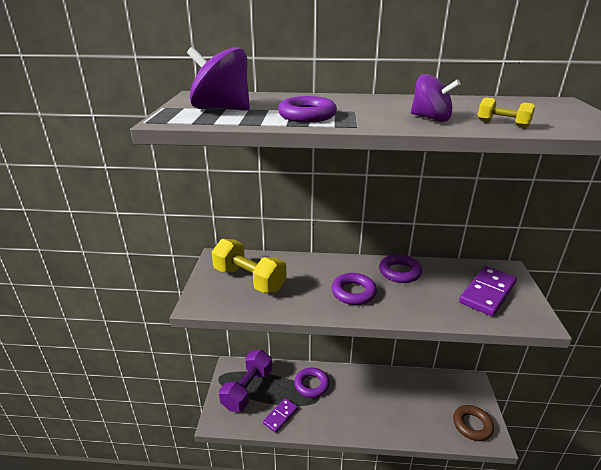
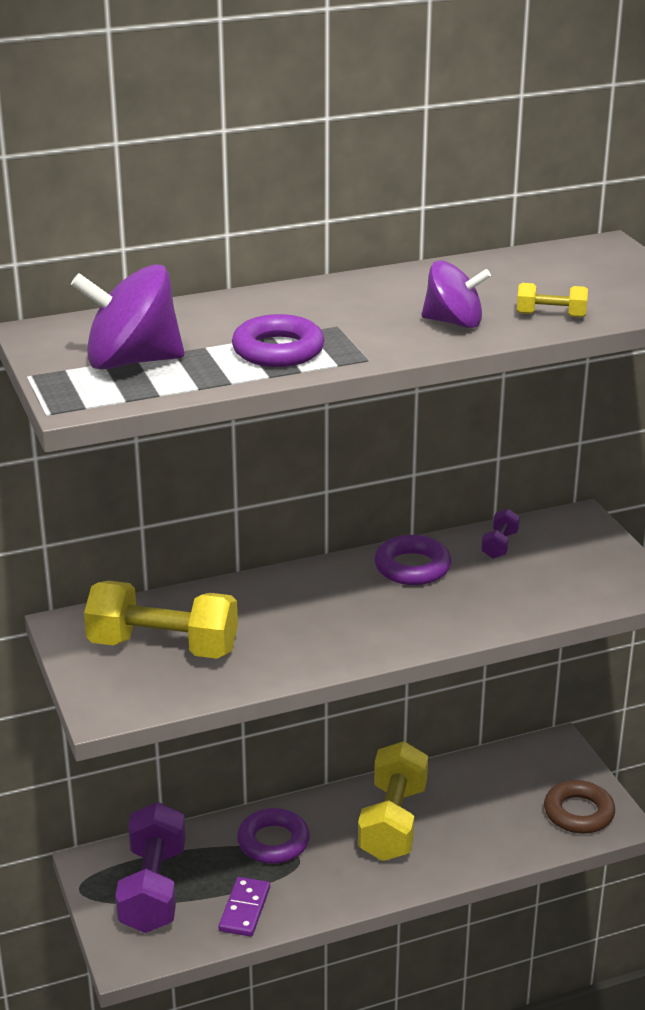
camera: 25 degrees left, 0 degrees up
purple ring [332,273,377,305] -> none
purple domino [459,266,517,316] -> none
none -> yellow dumbbell [358,741,428,861]
none -> purple dumbbell [481,509,520,559]

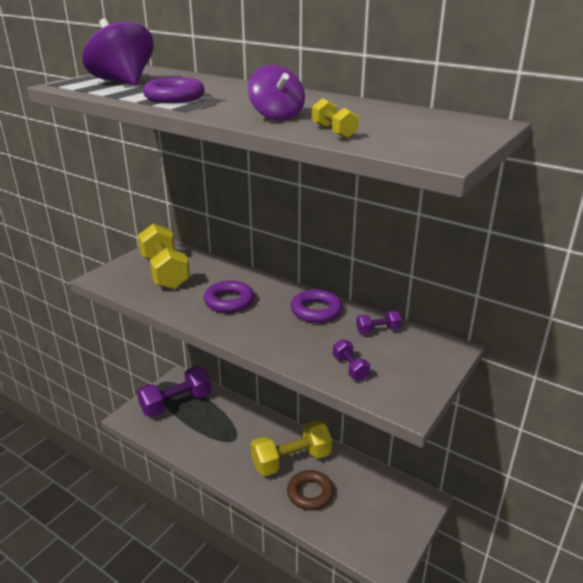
camera: 55 degrees right, 0 degrees up
purple domino [219,877,270,937] -> none
purple ring [237,808,310,864] -> purple ring moved to [204,281,254,313]
brown ring [544,780,615,834] -> brown ring moved to [287,470,334,510]
none -> purple dumbbell [333,339,370,381]

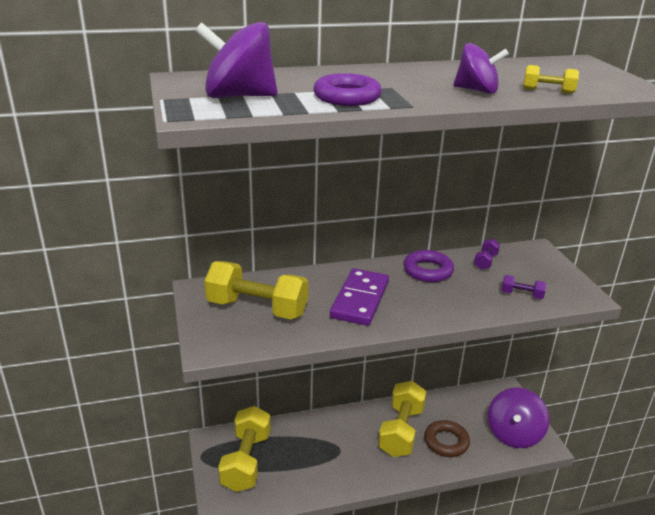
camera: 50 degrees left, 0 degrees up
purple dumbbell [137,366,211,417] -> yellow dumbbell [218,406,271,492]
purple ring [204,281,254,313] -> purple domino [330,268,389,326]
none -> purple spinning top [488,388,550,448]

